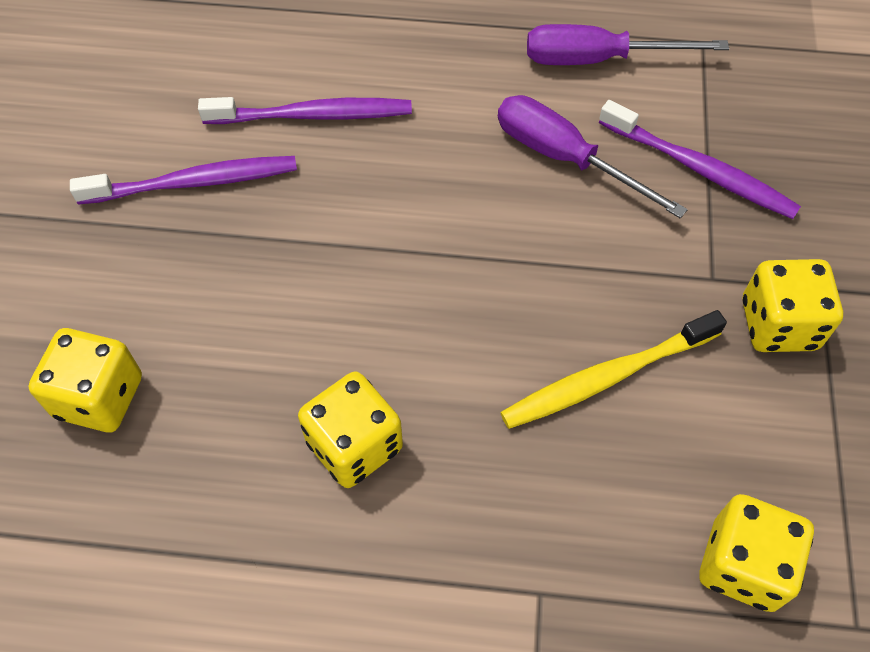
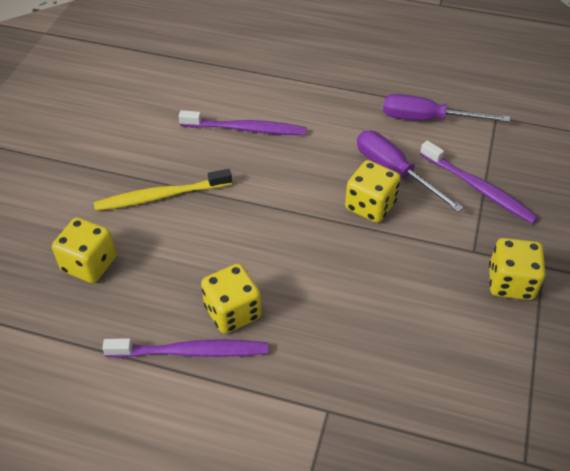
camera: 10 degrees right, 10 degrees down
purple toothbrush [70,156,297,205] -> purple toothbrush moved to [102,338,268,358]
yellow toothbrush [500,310,727,429] -> yellow toothbrush moved to [94,169,232,211]
yellow dice [699,494,814,612] -> yellow dice moved to [345,160,401,223]

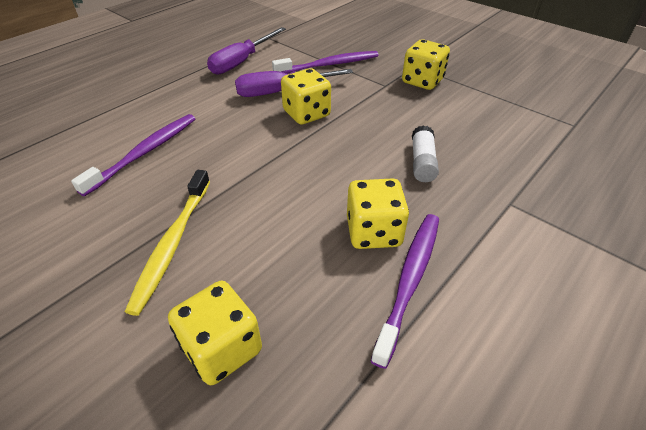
camera: 65 degrees left, 5 degrees down
none -> white glue stick [412,125,439,182]

